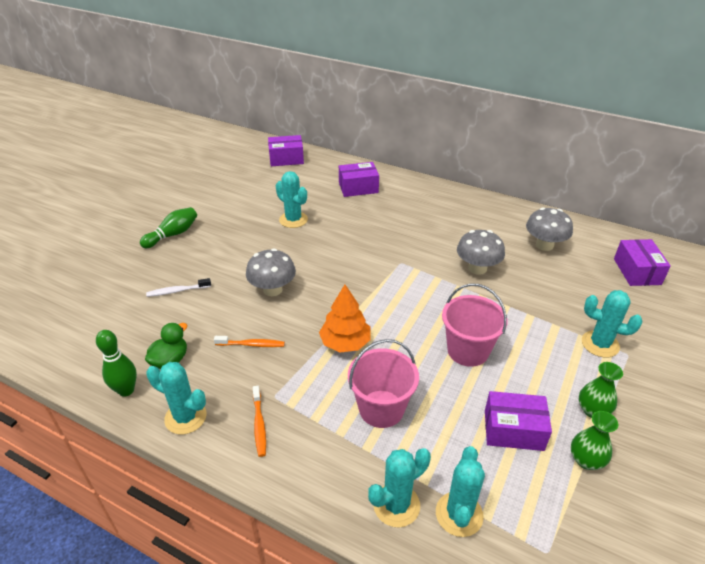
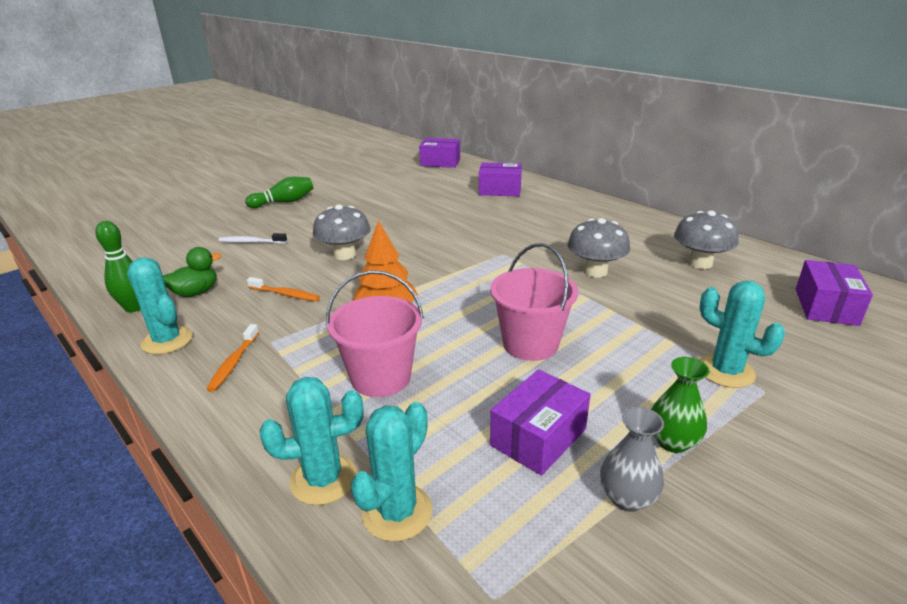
camera: 20 degrees right, 10 degrees down
turquoise cactus [276,171,308,228] -> none
purple box [485,391,552,451] -> purple box turned 75 degrees counterclockwise [490,369,591,476]
green vase [571,411,618,470] -> grey vase [600,407,664,512]

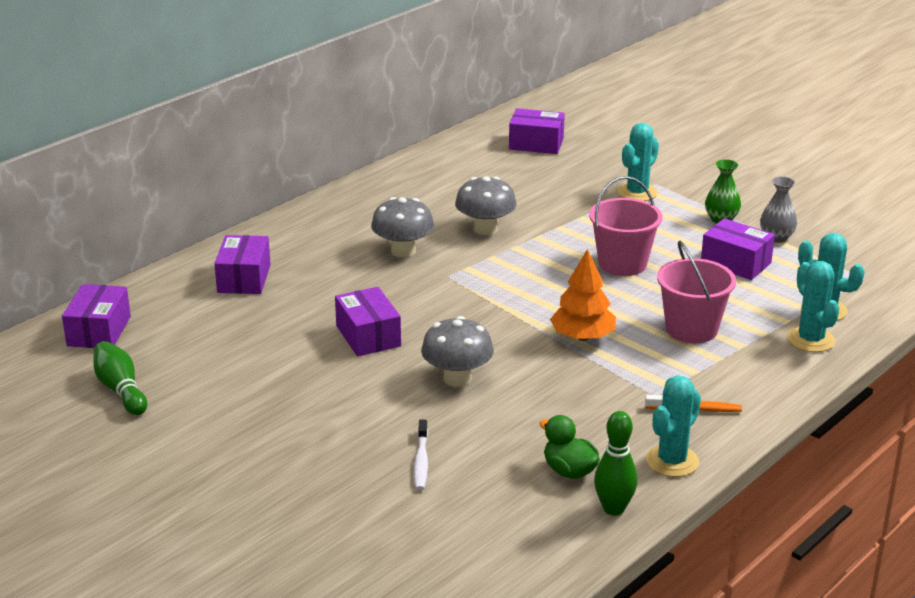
camera: 95 degrees left, 0 degrees up
green bowling pin [245,177,313,208] -> green bowling pin moved to [93,341,147,415]
orange toothbrush [247,277,320,301] -> none
grey mushroom [674,210,739,269] -> grey mushroom moved to [371,197,434,257]
none -> purple box [335,287,401,356]

